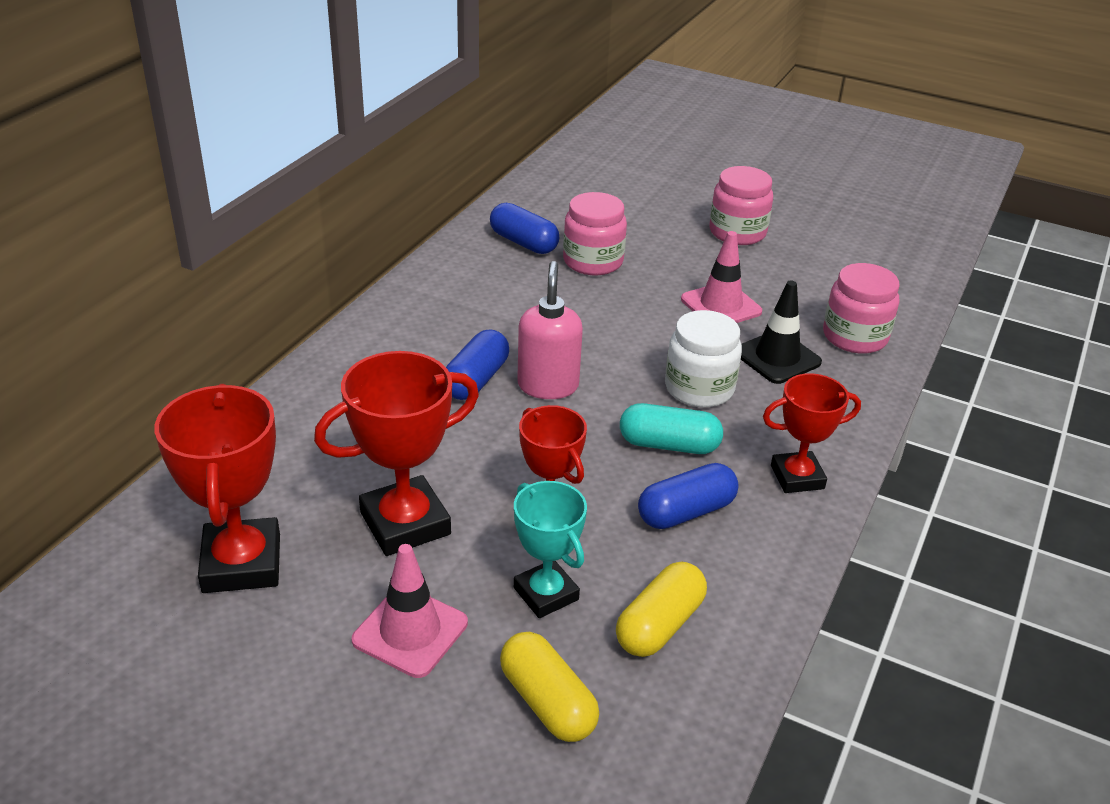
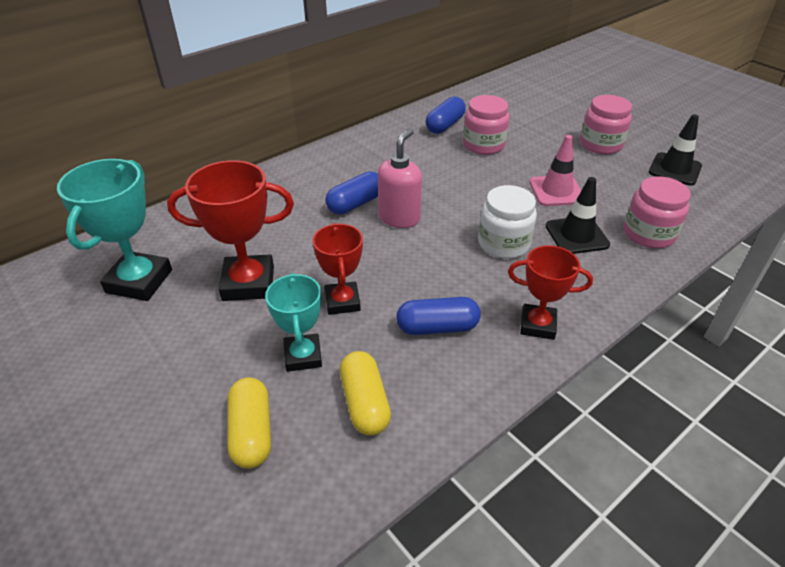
camera: 25 degrees right, 5 degrees up
red trophy [154,384,280,593] -> turquoise trophy [57,159,172,301]
pink traffic cone [352,544,468,678] -> none
blue capsule [490,203,559,254] -> blue capsule turned 60 degrees clockwise [426,96,466,134]
yellow capsule [616,562,707,657] -> yellow capsule turned 75 degrees counterclockwise [340,351,391,436]
turquoise capsule [620,403,723,454] -> none
none -> black traffic cone [649,114,702,186]

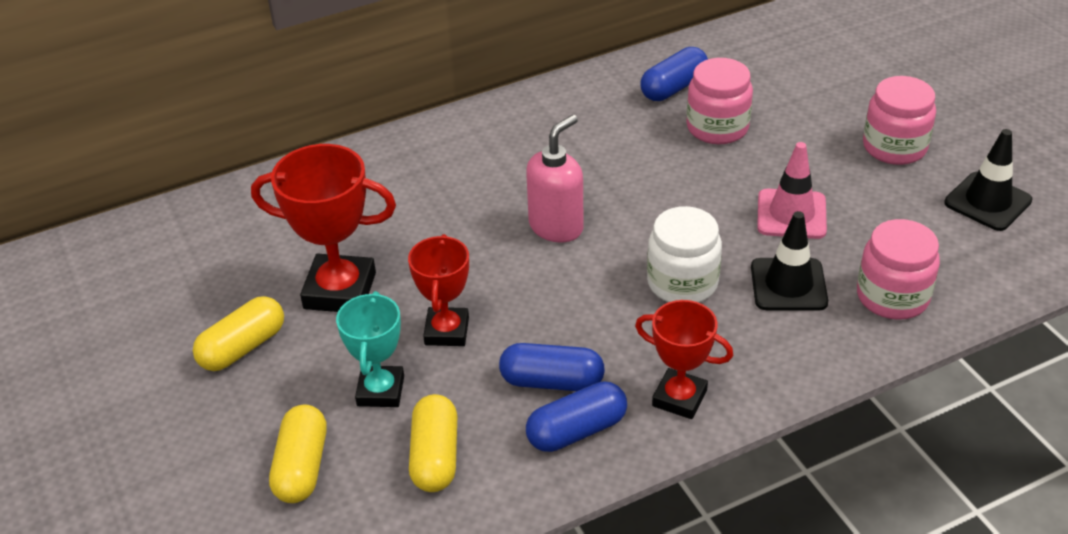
camera: 15 degrees right, 0 degrees up
turquoise trophy [57,159,172,301] -> none
blue capsule [325,171,378,215] -> blue capsule moved to [526,382,627,452]
none -> yellow capsule [193,296,284,371]

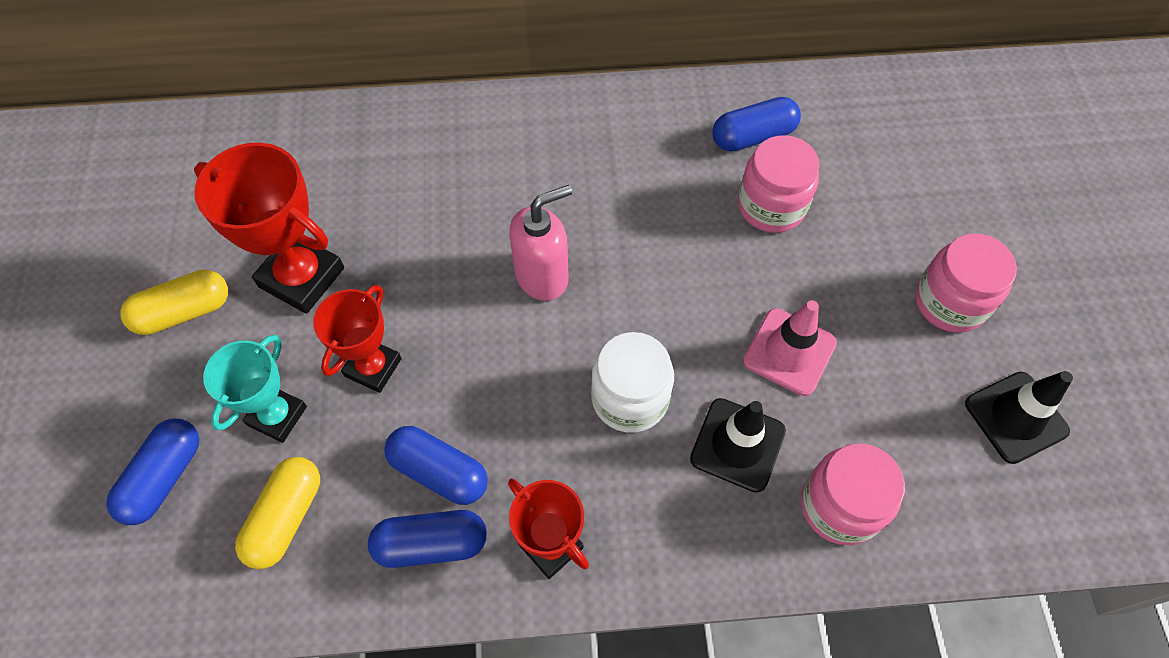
camera: 20 degrees right, 20 degrees up
yellow capsule [269,404,327,503] -> blue capsule [106,419,199,525]

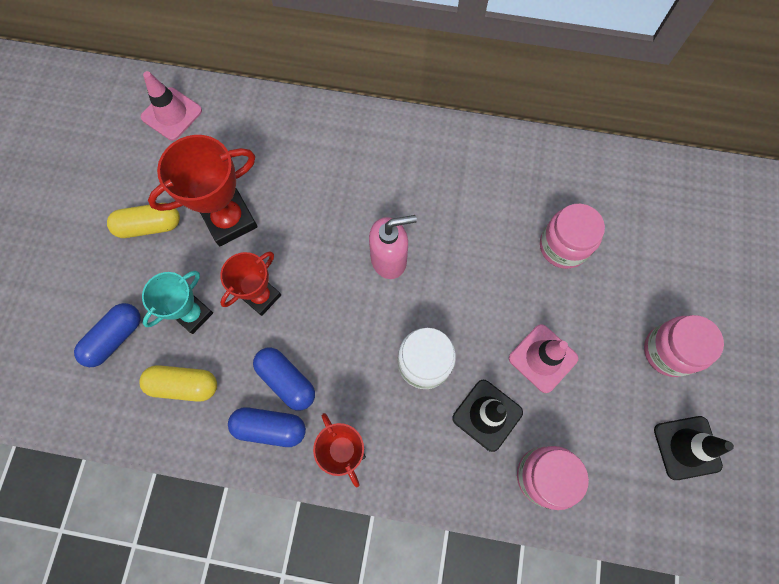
camera: 15 degrees right, 10 degrees up
red trophy [194,143,344,314] -> red trophy turned 75 degrees counterclockwise [148,135,258,246]
yellow capsule [235,457,320,569] -> yellow capsule turned 60 degrees clockwise [140,365,217,402]
blue capsule [712,97,801,151] -> none
none -> pink traffic cone [141,71,202,141]

